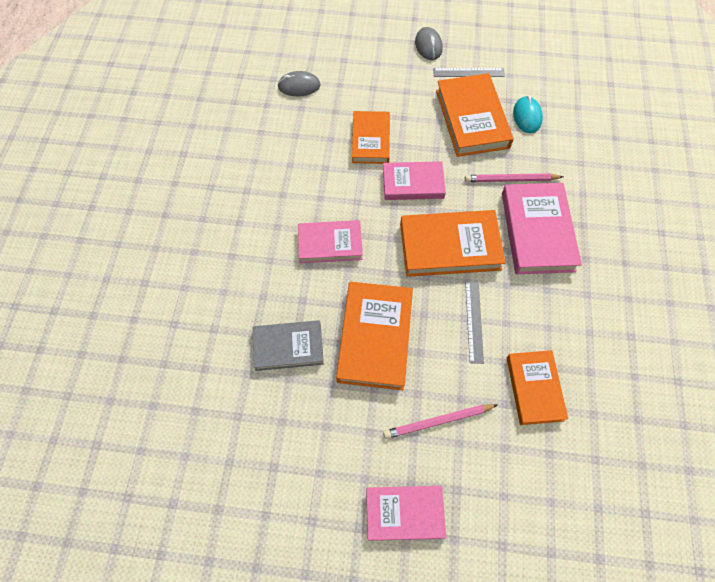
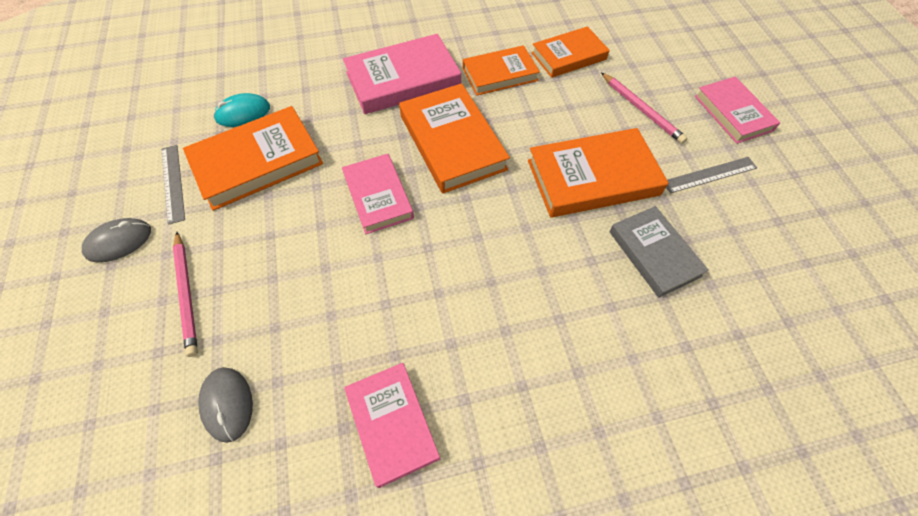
camera: 110 degrees left, 5 degrees down
pink book [298,220,363,263] -> pink book moved to [344,363,440,488]
orange book [352,111,390,164] -> orange book moved to [463,45,540,96]
pink pencil [465,173,564,182] -> pink pencil moved to [173,232,198,357]
grey ruler [465,282,484,364] -> grey ruler moved to [666,157,757,193]

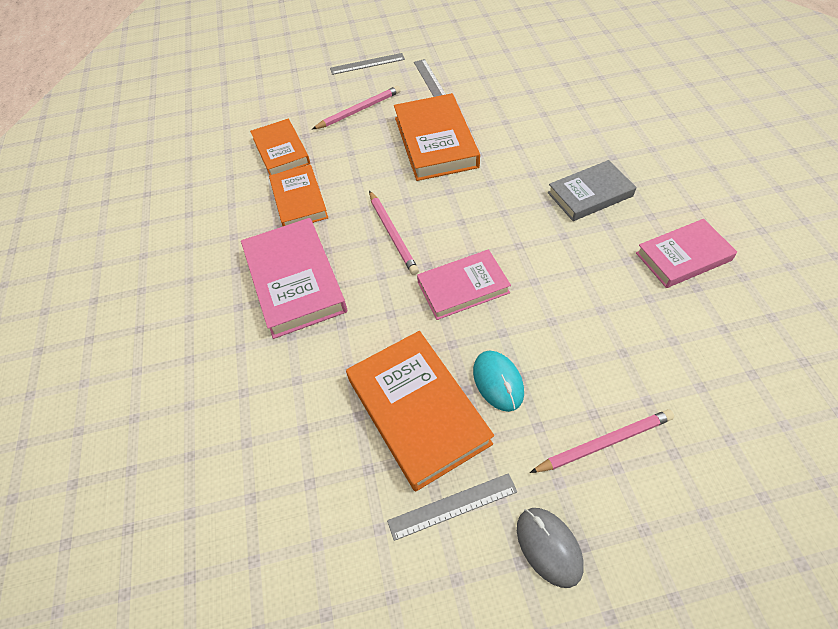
camera: 85 degrees left, 5 degrees down
grey mouse [198,367,253,443] -> none
turquoise mouse [213,93,270,127] -> turquoise mouse moved to [473,351,524,412]
orange book [399,83,510,194] -> pink pencil [369,191,419,275]
grey book [610,206,709,298] -> grey book moved to [548,160,636,221]
pink book [695,77,780,144] -> grey ruler [330,53,405,75]

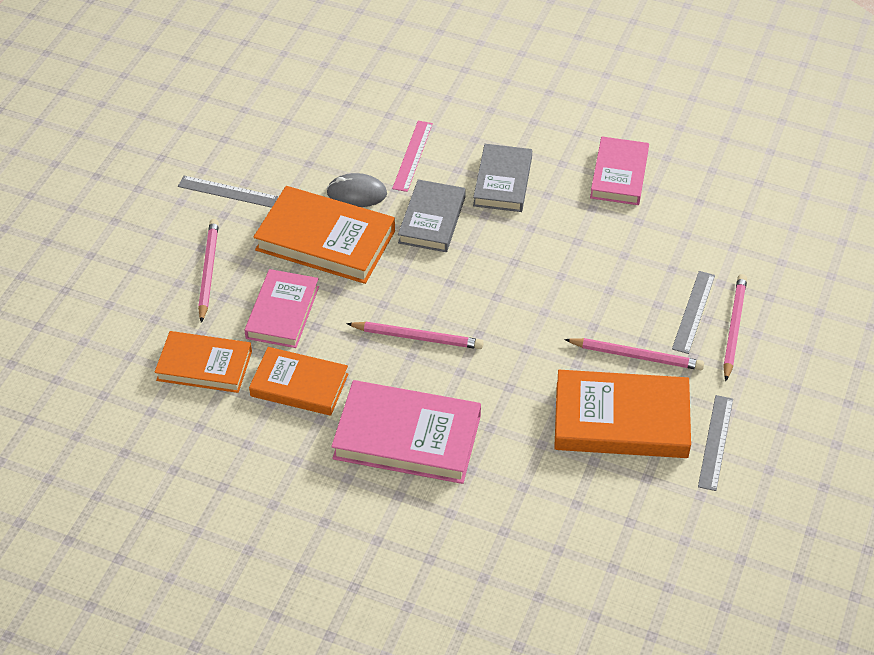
camera: 60 degrees left, 5 degrees down
grey ruler [330,53,405,75] -> grey ruler moved to [672,271,715,354]
pink book [417,250,511,320] -> pink book moved to [244,269,319,348]
turquoise mouse [473,351,524,412] -> pink pencil [564,338,704,370]
grey mouse [517,508,584,588] -> grey mouse moved to [327,173,387,207]
none -> pink ruler [392,121,433,192]
none -> grey book [398,179,466,252]

